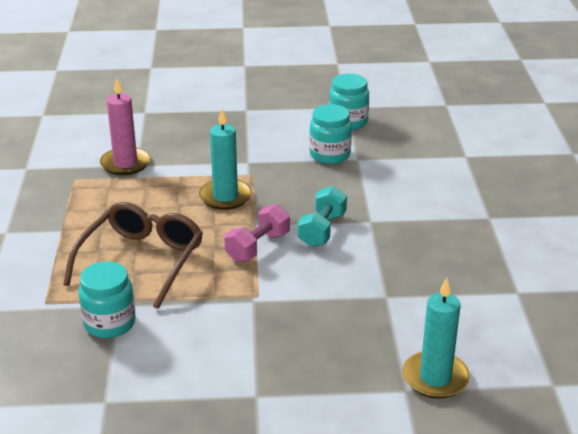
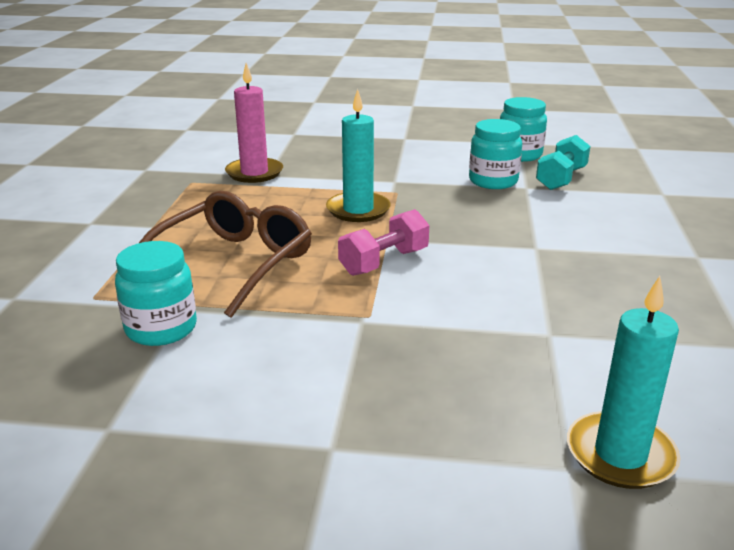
camera: 10 degrees right, 5 degrees down
turquoise dumbbell [298,186,347,247] -> turquoise dumbbell moved to [536,135,590,190]

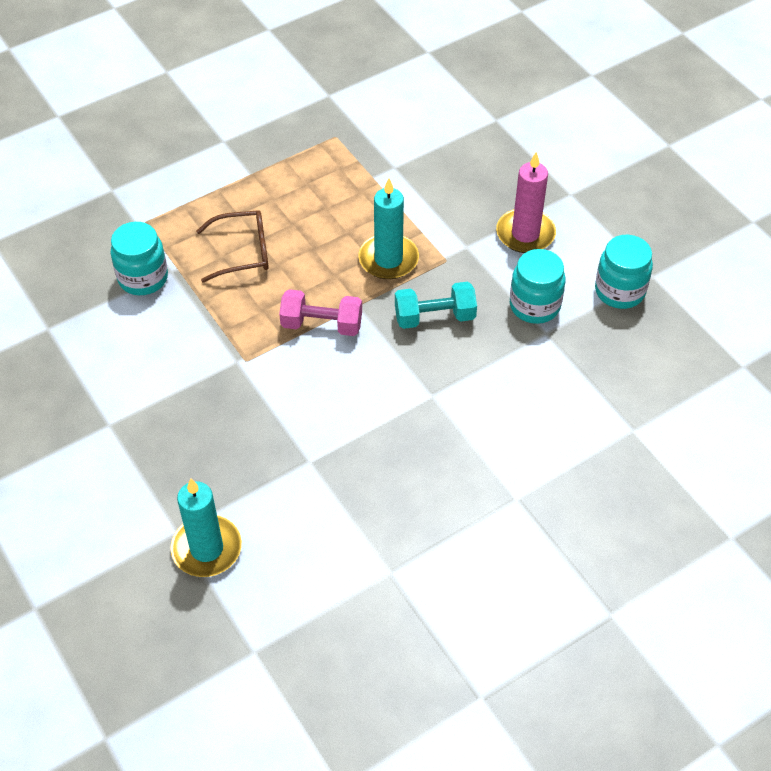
camera: 50 degrees right, 25 degrees up
brown glasses [139,191,312,318] -> brown glasses [196,210,269,283], size x0.64
pink candle [225,63,283,183] -> pink candle moved to [496,152,556,253]
turquoise dumbbell [536,135,590,190] -> turquoise dumbbell moved to [395,282,477,329]

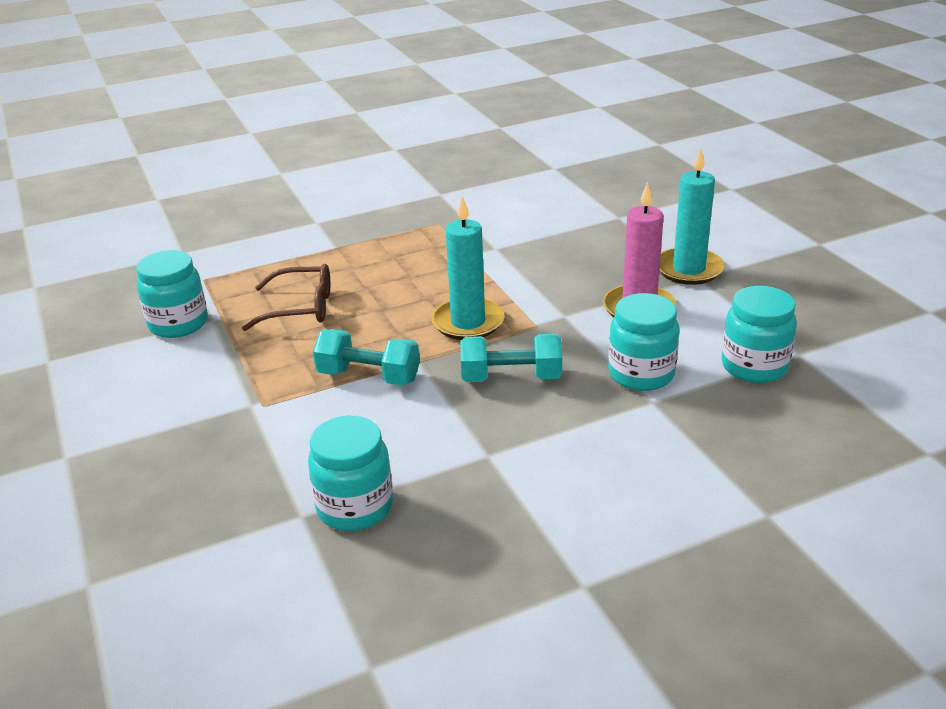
camera: 10 degrees right, 20 degrees down
turquoise candle [170,478,242,577] -> turquoise candle moved to [659,148,725,285]
pink dumbbell [279,289,362,336] -> turquoise dumbbell [313,329,420,385]
none -> turquoise jar [308,416,393,531]

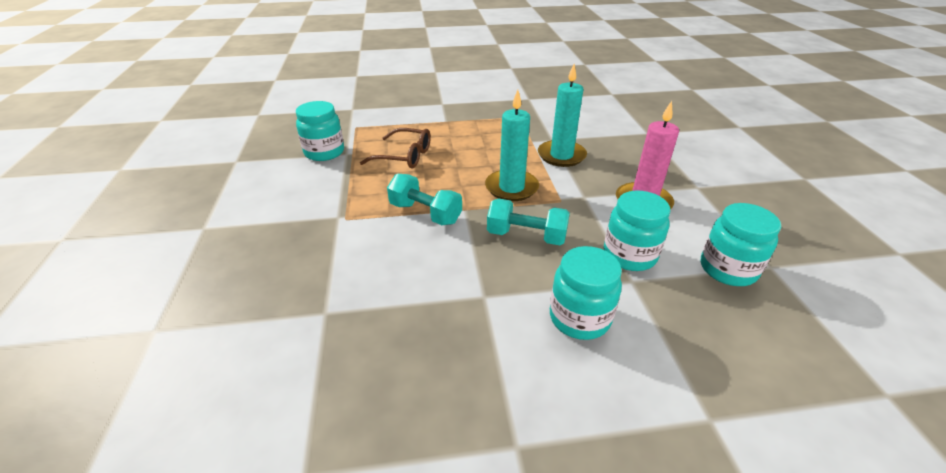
camera: 15 degrees right, 5 degrees up
turquoise jar [308,416,393,531] -> turquoise jar moved to [550,246,622,340]
turquoise candle [659,148,725,285] -> turquoise candle moved to [538,64,587,167]

